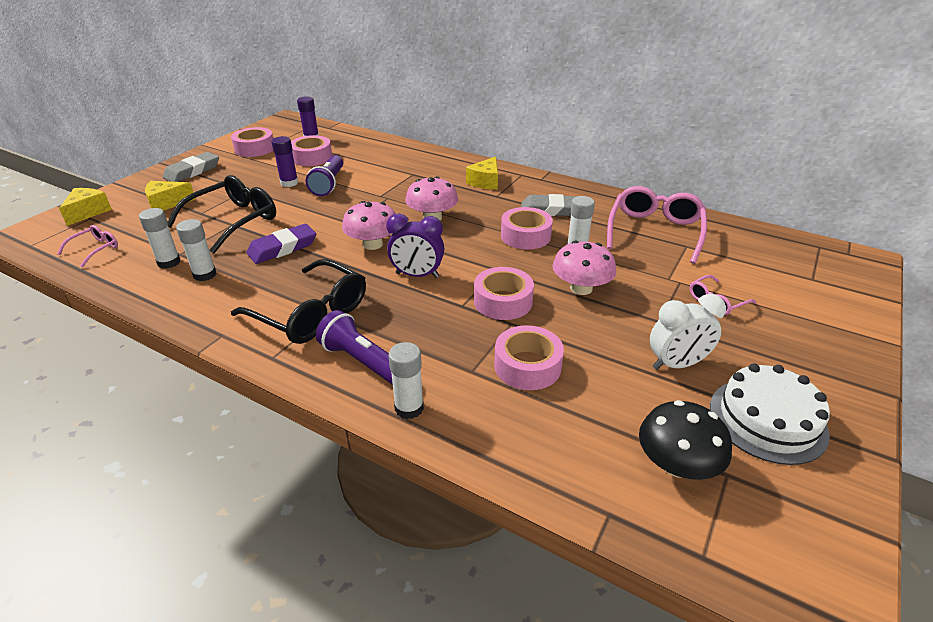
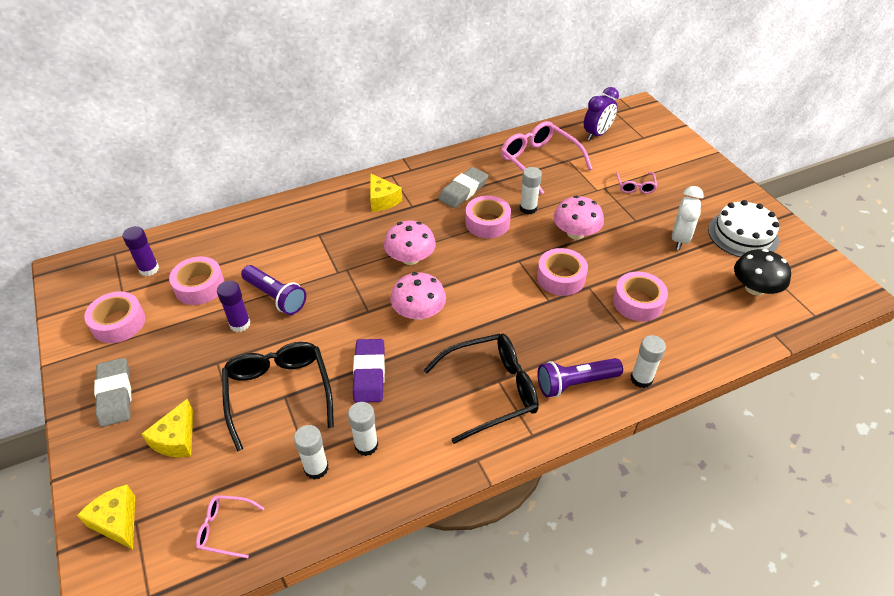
camera: 55 degrees left, 10 degrees up
pink glasses [57,225,118,267] -> pink glasses turned 60 degrees counterclockwise [196,495,265,558]
purple clock [386,213,444,278] -> purple clock moved to [584,87,619,140]

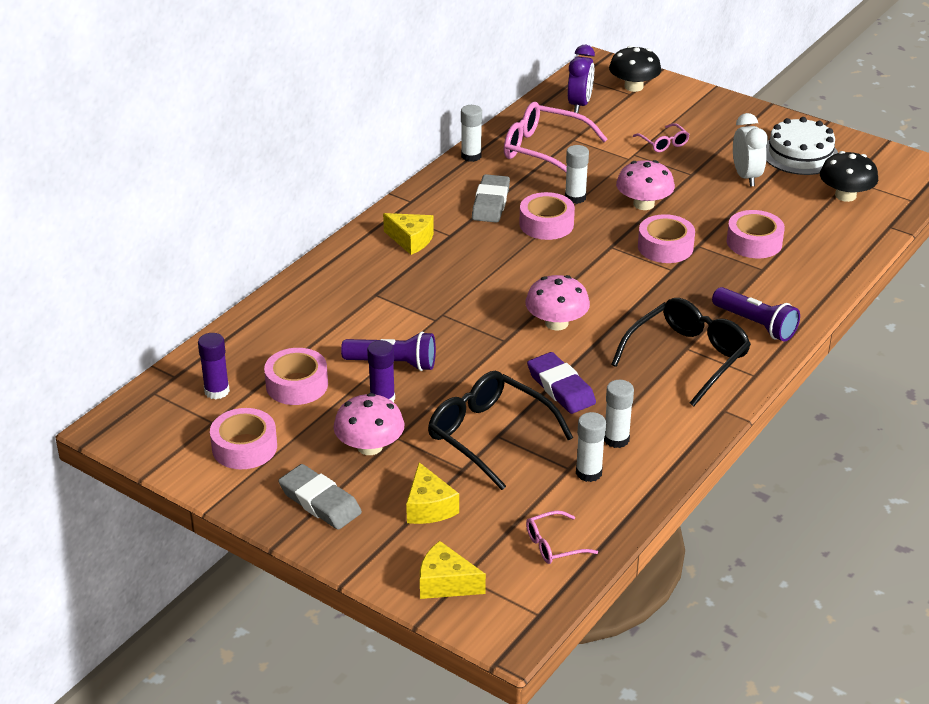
camera: 30 degrees left, 10 degrees down
pink mushroom [384,220,436,265] -> pink mushroom moved to [334,393,405,455]
purple flashlight [537,358,623,397] -> purple flashlight turned 90 degrees counterclockwise [712,287,800,342]
white glue stick [631,335,666,388] -> white glue stick moved to [461,105,482,162]
none -> black mushroom [609,46,661,92]

